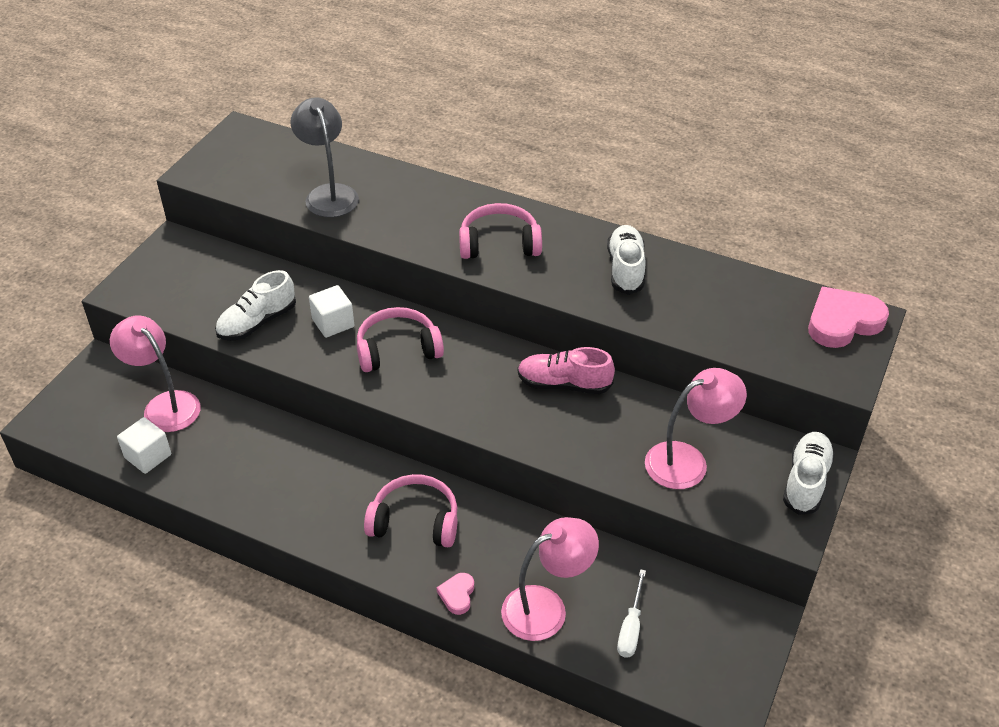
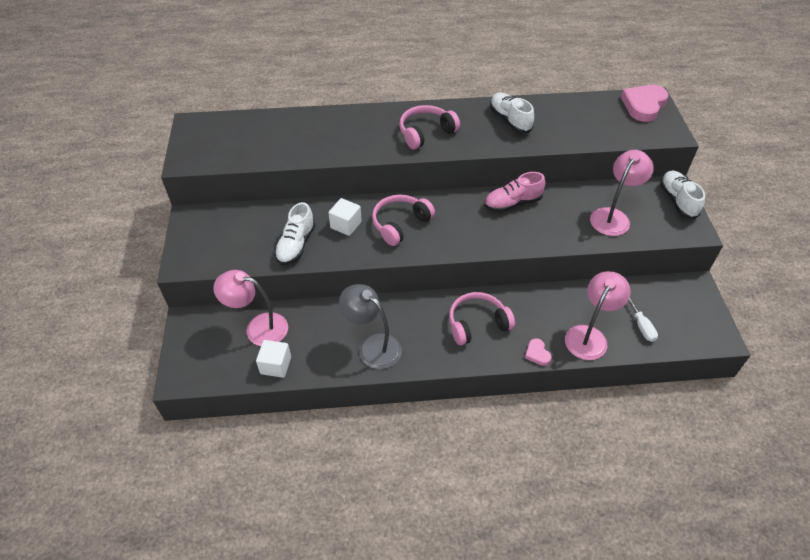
camera: 30 degrees left, 5 degrees up
grey lamp [290,97,359,217] -> grey lamp moved to [339,284,402,369]

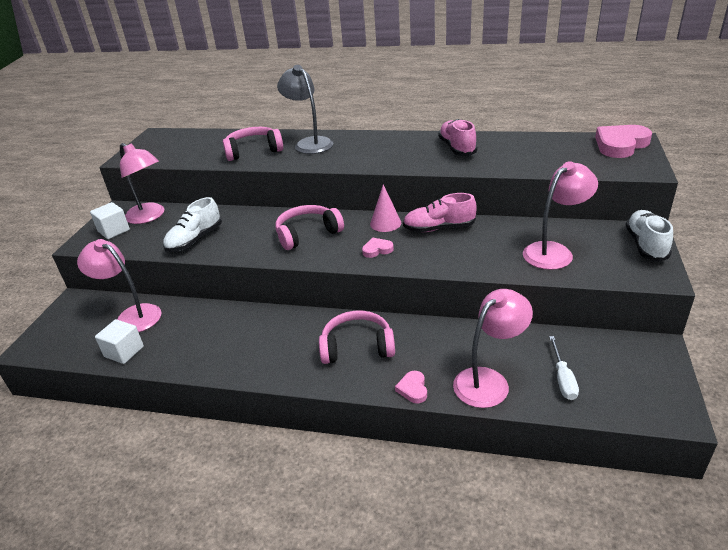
camera: 20 degrees right, 15 degrees down
white cube [328,198,362,236] -> white cube moved to [90,202,130,239]
grey lamp [339,284,402,369] -> grey lamp moved to [277,65,333,154]
pink headphones [399,105,460,149] -> pink headphones moved to [223,127,283,161]
white shoe [490,93,534,133] -> pink shoe [438,119,477,156]
none -> pink lamp [120,143,164,224]
none -> pink heart [362,238,394,258]
none -> pink cone [370,184,401,232]

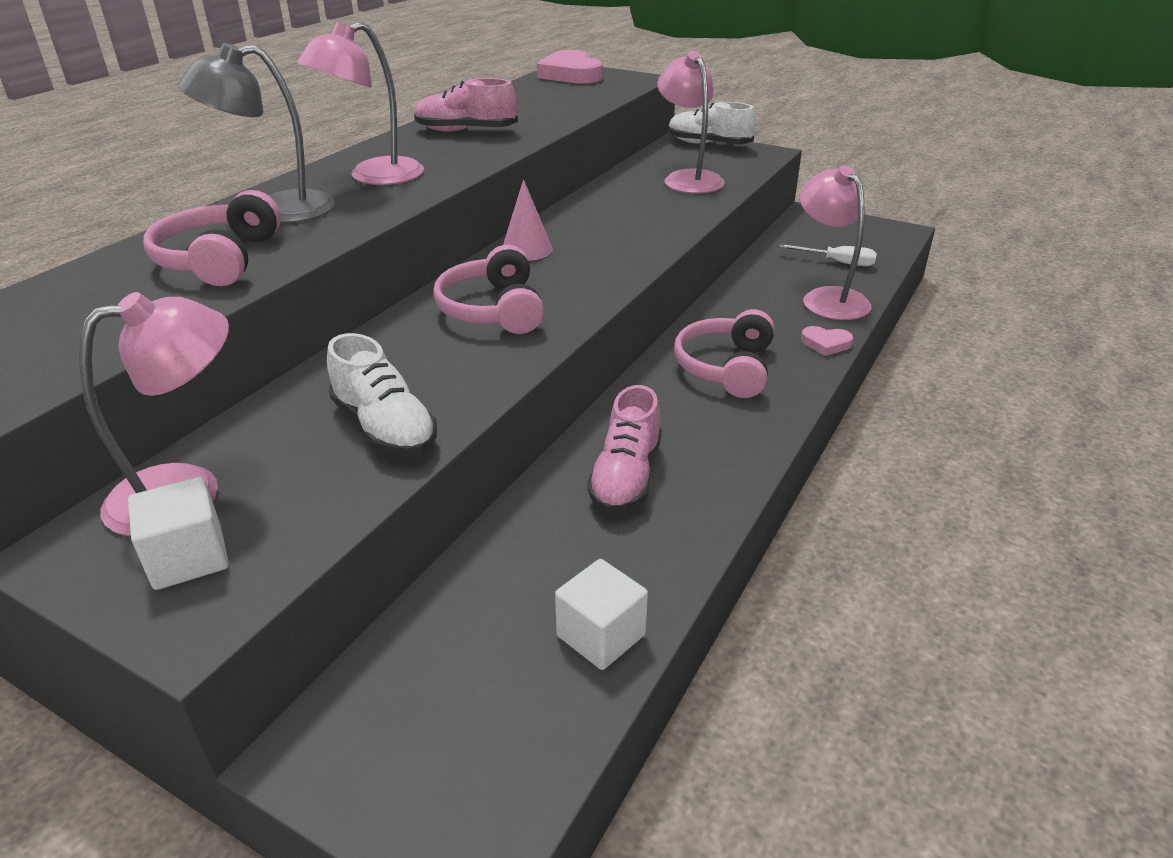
camera: 75 degrees left, 0 degrees up
pink lamp [77,239,161,332] -> pink lamp moved to [297,22,424,185]
pink heart [362,238,394,258] -> none
pink shoe [403,193,477,232] -> pink shoe moved to [587,385,662,513]

